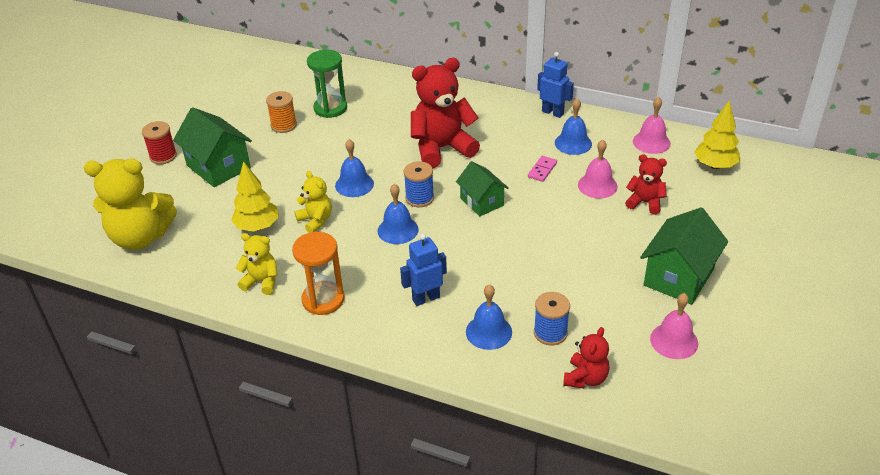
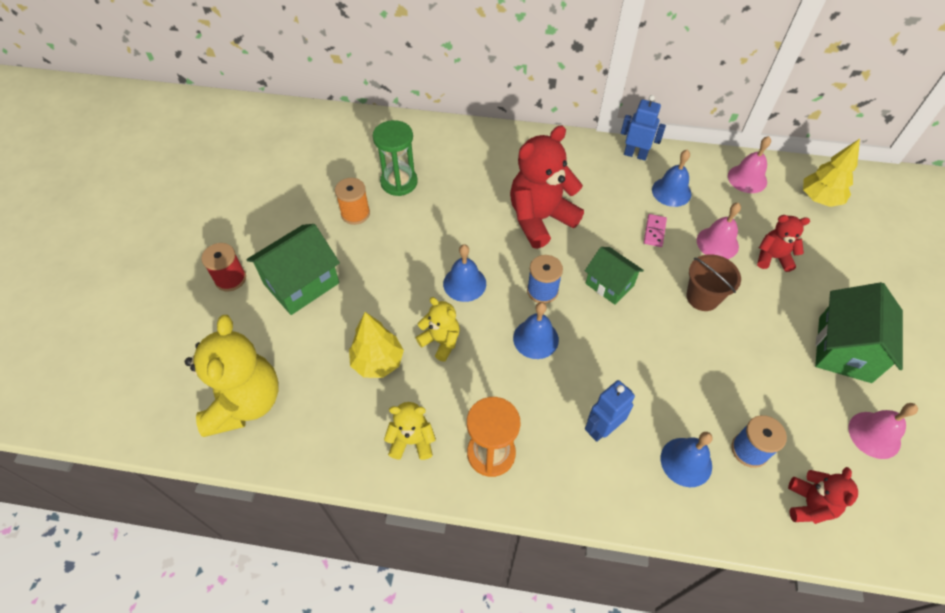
camera: 15 degrees left, 15 degrees up
yellow teddy bear [84,159,177,250] -> yellow teddy bear turned 75 degrees counterclockwise [185,315,279,437]
green house [173,107,252,187] -> green house turned 75 degrees counterclockwise [246,224,340,315]
none -> brown bucket [686,254,741,311]

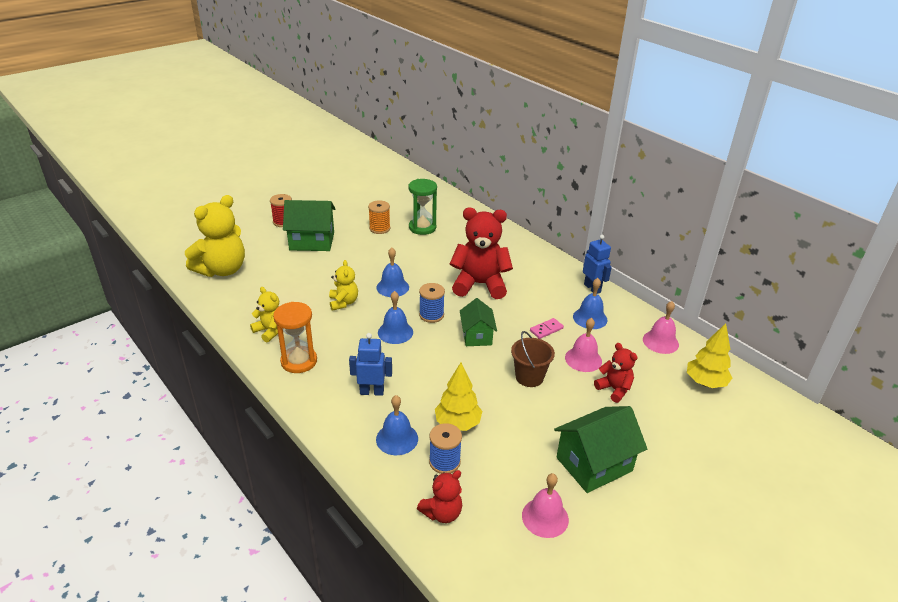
camera: 40 degrees right, 20 degrees down
yellow tree [349,312,404,378] -> yellow tree moved to [435,363,482,431]

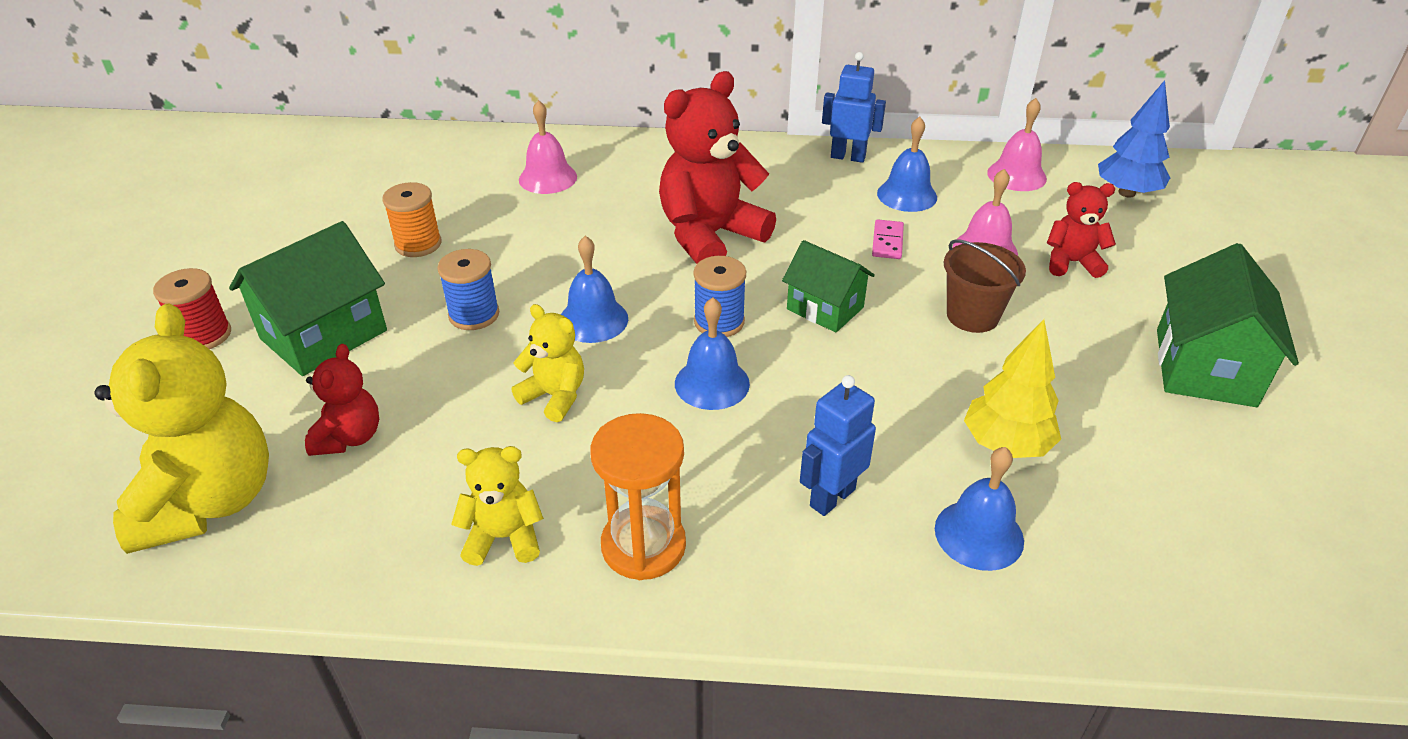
camera: 45 degrees left, 5 degrees up
green hourglass [409,179,437,235] -> none
red teddy bear [417,470,462,523] -> red teddy bear moved to [305,344,379,456]
blue spool [429,423,462,474] -> blue spool moved to [437,249,499,330]
pink bell [522,473,569,538] -> pink bell moved to [519,100,577,194]
yellow tree [687,323,732,388] -> blue tree [1098,80,1170,198]

